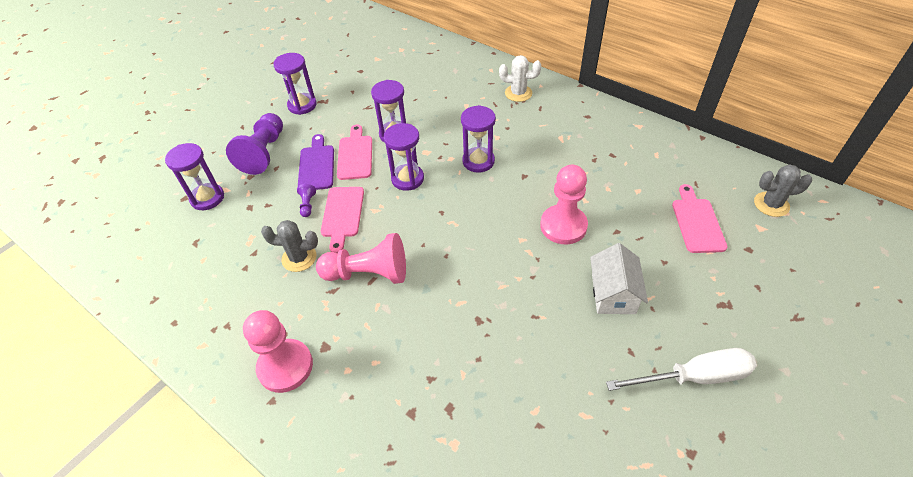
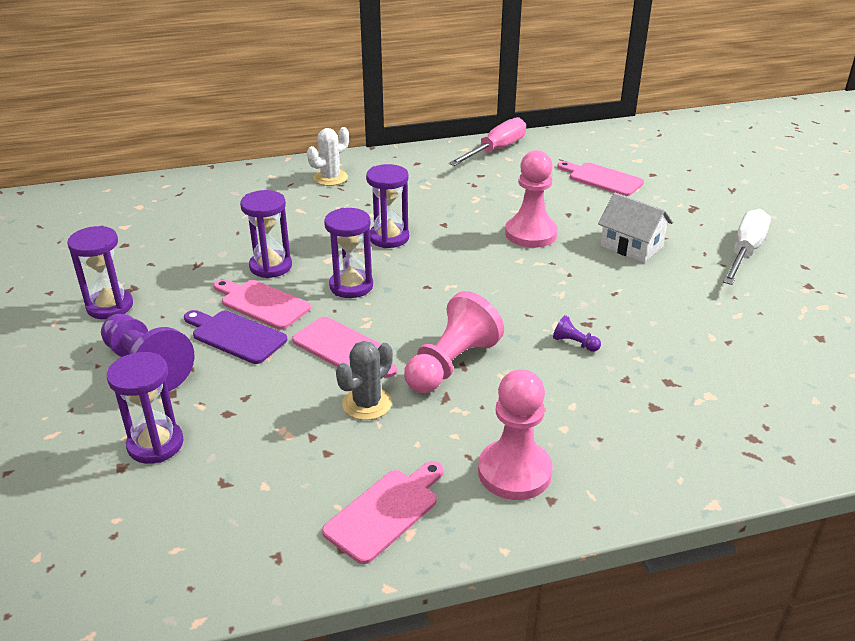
camera: 55 degrees left, 15 degrees down
purple pawn [297,184,316,217] -> purple pawn moved to [553,315,601,352]
grey cactus [754,164,812,217] -> none
none -> pink cutting board [322,461,444,564]
none -> pink screwdriver [449,117,526,166]

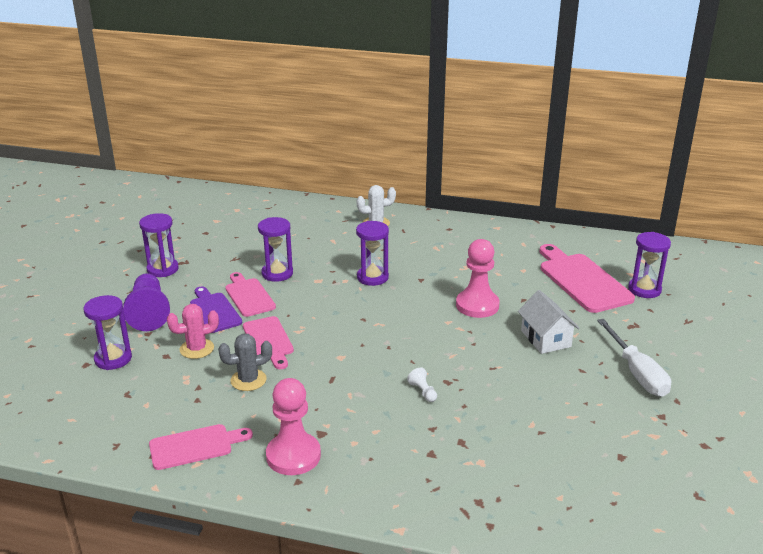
camera: 30 degrees right, 5 degrees down
purple hourglass [324,208,373,298] -> purple hourglass moved to [628,232,671,298]
pink pawn [404,291,504,393] -> none
pink screwdriver [449,117,526,166] -> none
purple pawn [553,315,601,352] -> white pawn [407,367,437,402]
pink cutting board [557,161,644,196] -> pink cutting board [540,244,635,313], size x1.61
white screwdriver [723,209,771,285] -> white screwdriver turned 105 degrees clockwise [597,319,671,397]
none -> pink cactus [167,304,219,359]

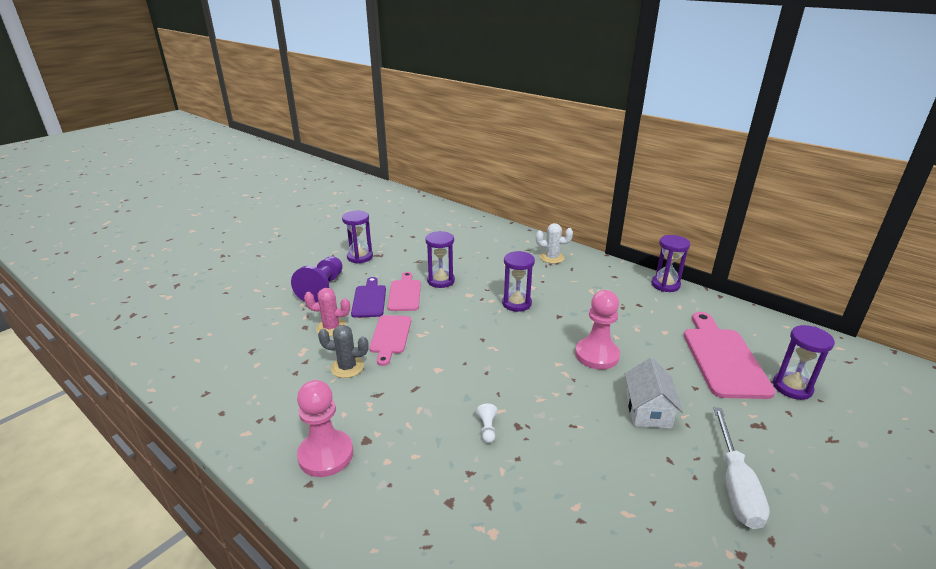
camera: 25 degrees right, 0 degrees up
purple hourglass [84,295,132,370] -> purple hourglass moved to [651,235,690,292]
pink cutting board [149,424,253,470] -> none

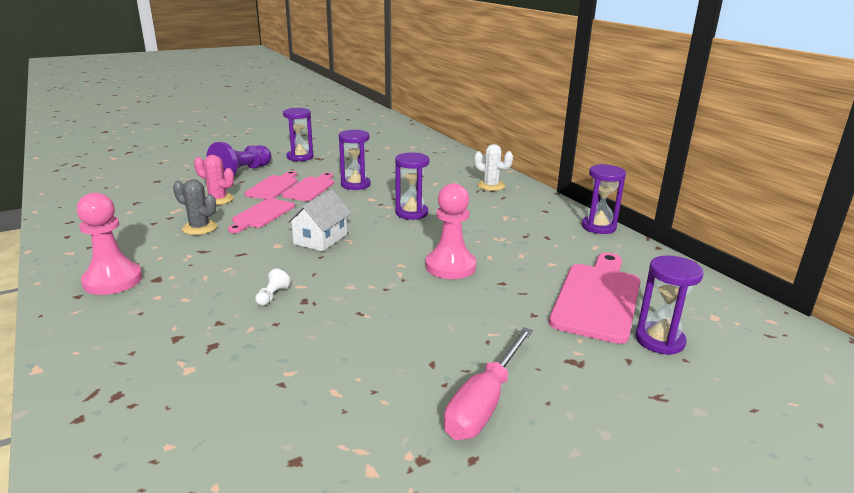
camera: 20 degrees right, 5 degrees down
purple cutting board [351,277,386,318] -> pink cutting board [245,171,298,199]
white house [625,358,683,429] -> white house moved to [286,189,352,251]
white screwdriver [713,407,770,529] -> pink screwdriver [444,327,533,440]

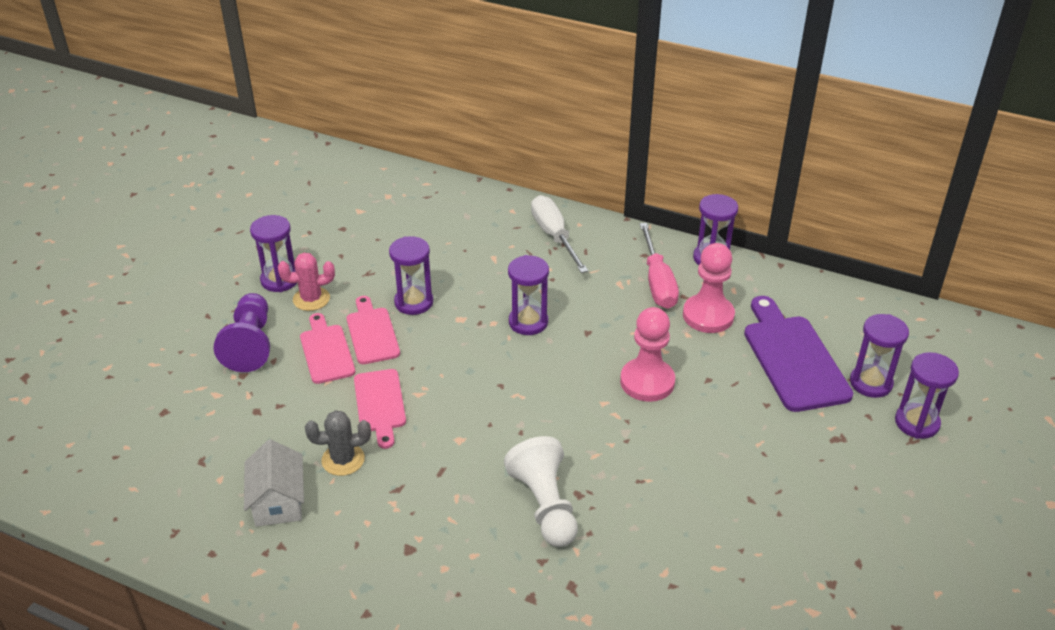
camera: 35 degrees left, 15 degrees up
pink pawn [77,193,142,295] -> pink pawn moved to [683,243,735,333]
pink cactus [194,155,234,205] -> pink cactus moved to [278,253,335,311]
white pawn [255,269,291,306] -> white pawn [504,436,578,547], size x2.36
white house [286,189,352,251] -> white house moved to [244,439,304,527]
pink screwdriver [444,327,533,440] -> pink screwdriver moved to [640,223,679,309]
white cactus [474,144,513,191] -> white screwdriver [531,195,588,273]
pink cutting board [549,253,640,344] -> purple cutting board [744,296,853,412]
none -> purple hourglass [895,352,959,439]

